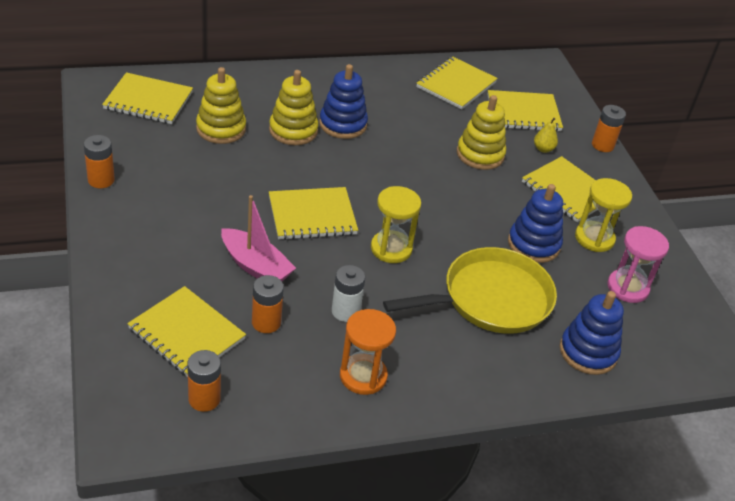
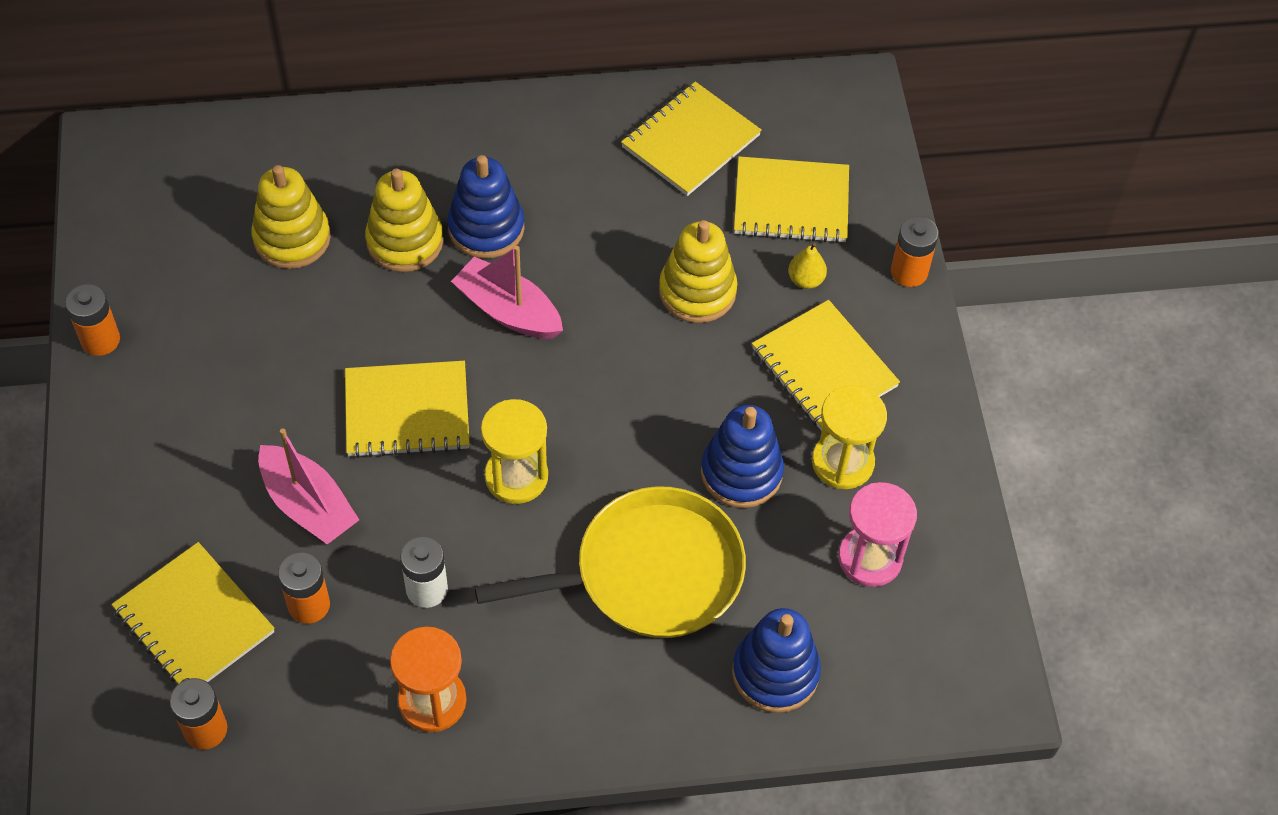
camera: 10 degrees right, 15 degrees up
yellow notebook [102,72,193,124] -> none
none -> pink boat [451,246,563,339]

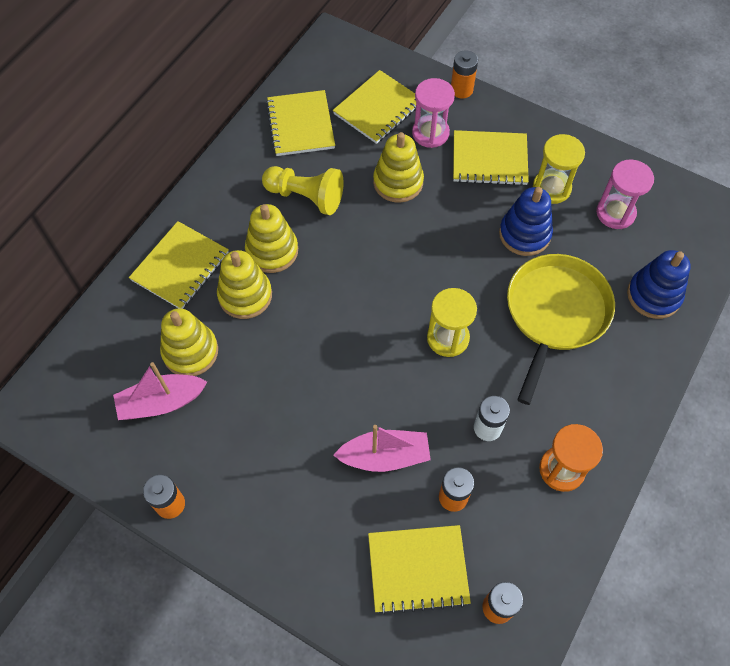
camera: 50 degrees left, 5 degrees up
yellow notebook [345,361,470,458] -> yellow notebook moved to [129,221,229,309]
blue stacking toy [447,155,525,259] -> yellow stacking toy [245,204,298,273]
pink boat [451,246,563,339] -> pink boat moved to [113,362,207,420]
yellow pear [788,243,827,289] -> pink hourglass [412,78,455,148]
none -> yellow pawn [262,166,344,215]

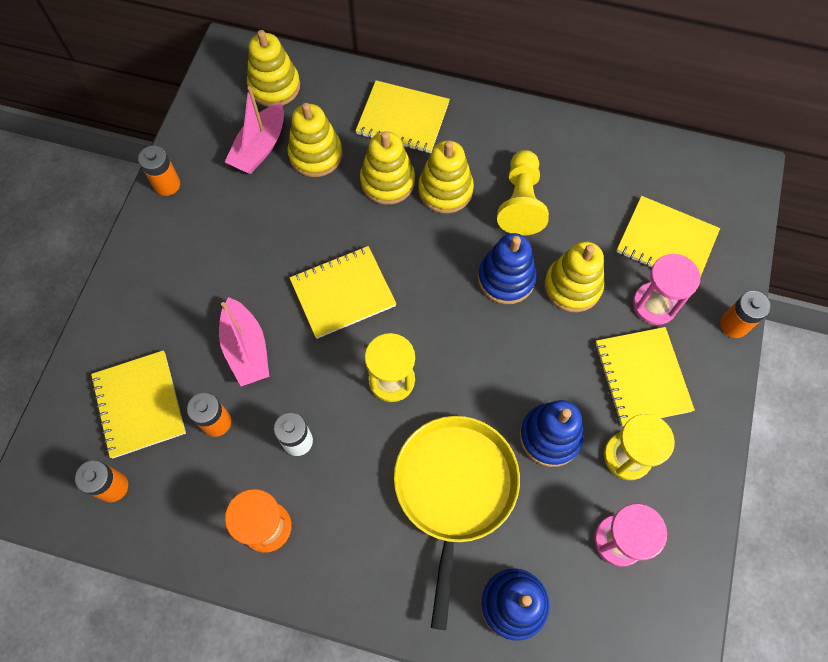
camera: 75 degrees right, 5 degrees up
pink boat [113,362,207,420] -> pink boat turned 120 degrees counterclockwise [225,86,284,174]
yellow notebook [266,90,335,156] -> yellow notebook moved to [289,246,396,339]
yellow pan [507,254,615,405] -> yellow pan turned 90 degrees counterclockwise [394,416,520,630]
none -> yellow stacking toy [247,30,300,107]
none -> blue stacking toy [478,233,537,304]

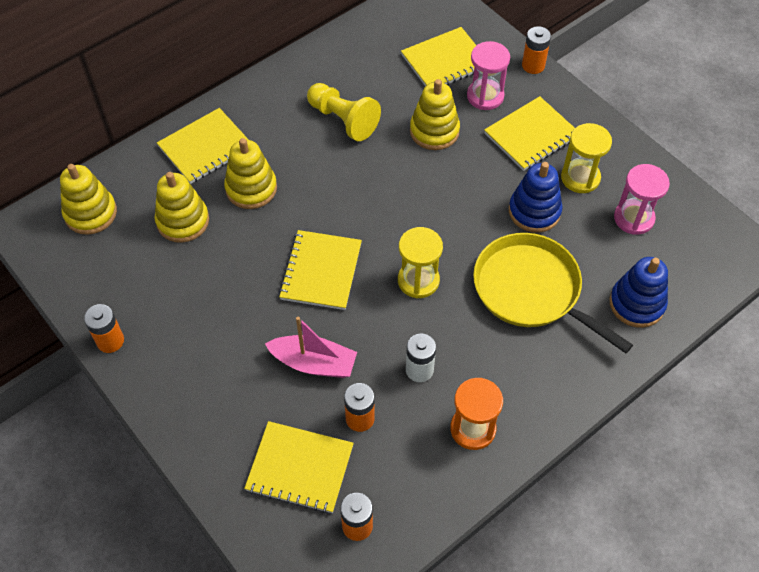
camera: 55 degrees left, 10 degrees down
pink boat [225,86,284,174] -> none
yellow stacking toy [418,141,474,214] -> none
blue stacking toy [478,233,537,304] -> none
yellow notebook [595,327,695,426] -> yellow notebook turned 60 degrees counterclockwise [484,96,575,171]

